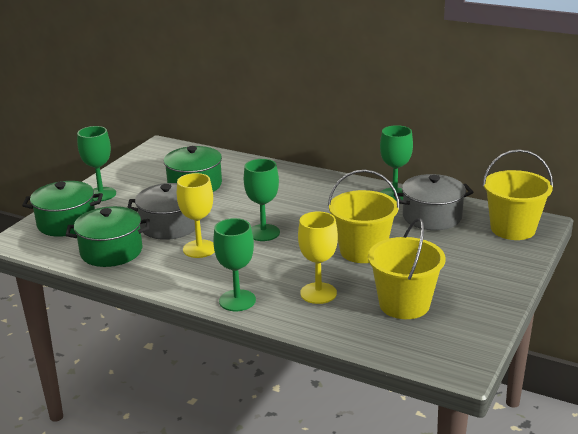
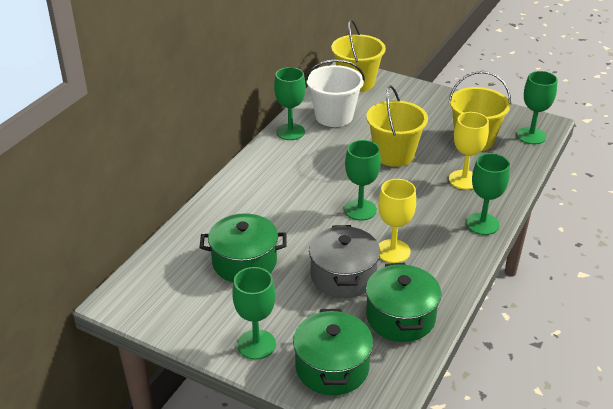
camera: 90 degrees left, 10 degrees up
grey pot [394,174,473,230] -> white bucket [305,59,365,127]
none -> green goblet [517,71,558,144]

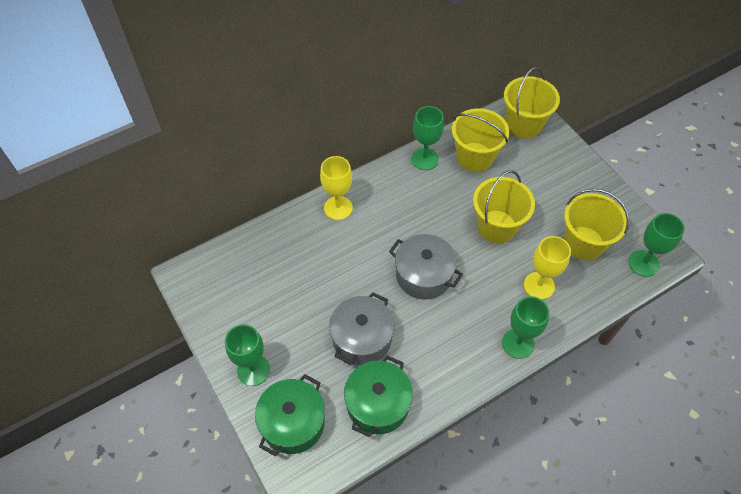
camera: 30 degrees right, 20 degrees up
green pot [200,213,287,282] -> none
white bucket [305,59,365,127] -> yellow bucket [452,108,510,172]
green goblet [344,140,381,221] -> grey pot [389,234,463,300]
yellow goblet [378,179,416,263] -> yellow goblet moved to [320,156,353,220]

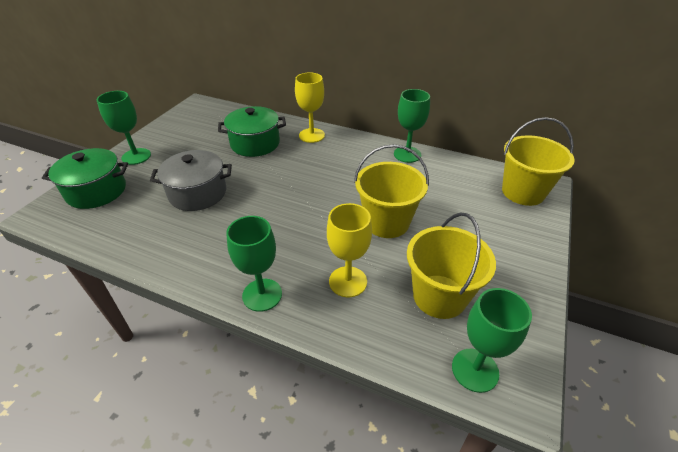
camera: 55 degrees right, 15 degrees down
green pot [344,356,413,437] -> green pot moved to [218,106,286,157]
grey pot [389,234,463,300] -> none
yellow bucket [452,108,510,172] -> none

